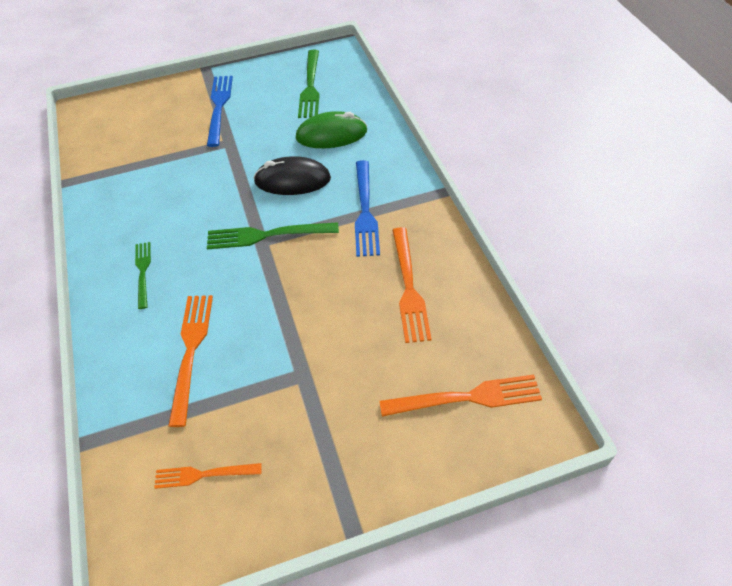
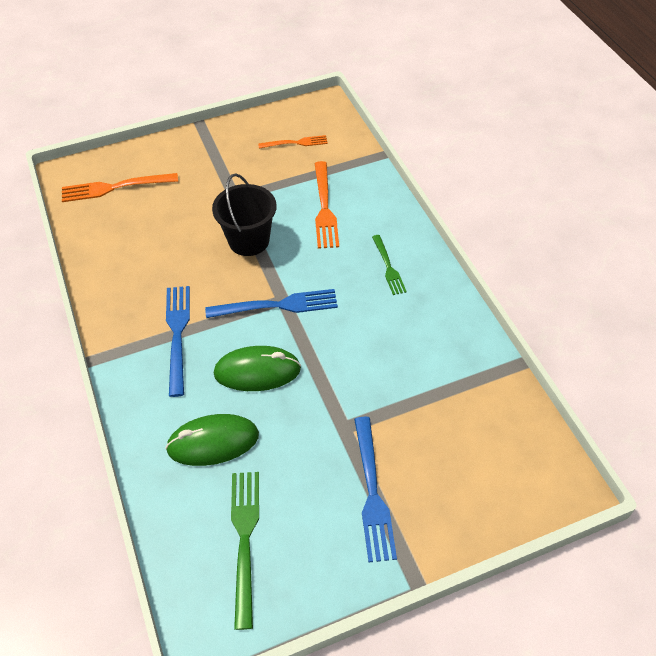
camera: 175 degrees right, 0 degrees up
green fork [207,222,339,249] -> blue fork [205,289,338,318]
black mouse [253,156,331,195] -> green mouse [214,346,301,391]
orange fork [392,227,432,343] -> none
none -> black bucket [212,173,276,256]

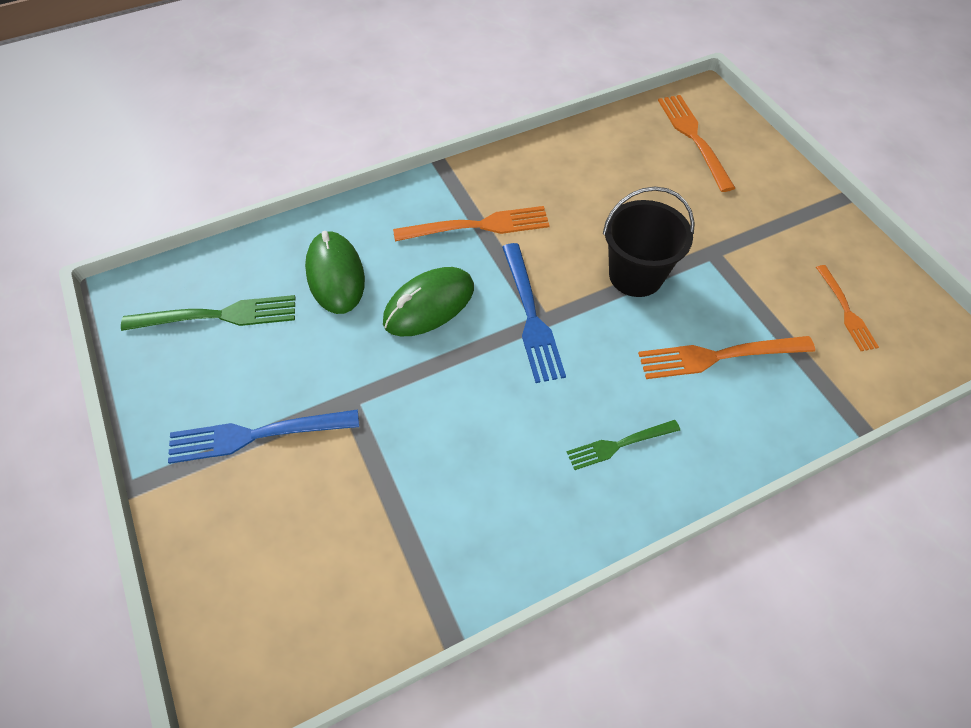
camera: 85 degrees right, 5 degrees up
blue fork [166,286,190,397] -> orange fork [393,206,550,241]
green mouse [214,346,301,391] -> green mouse turned 60 degrees clockwise [383,267,474,336]

